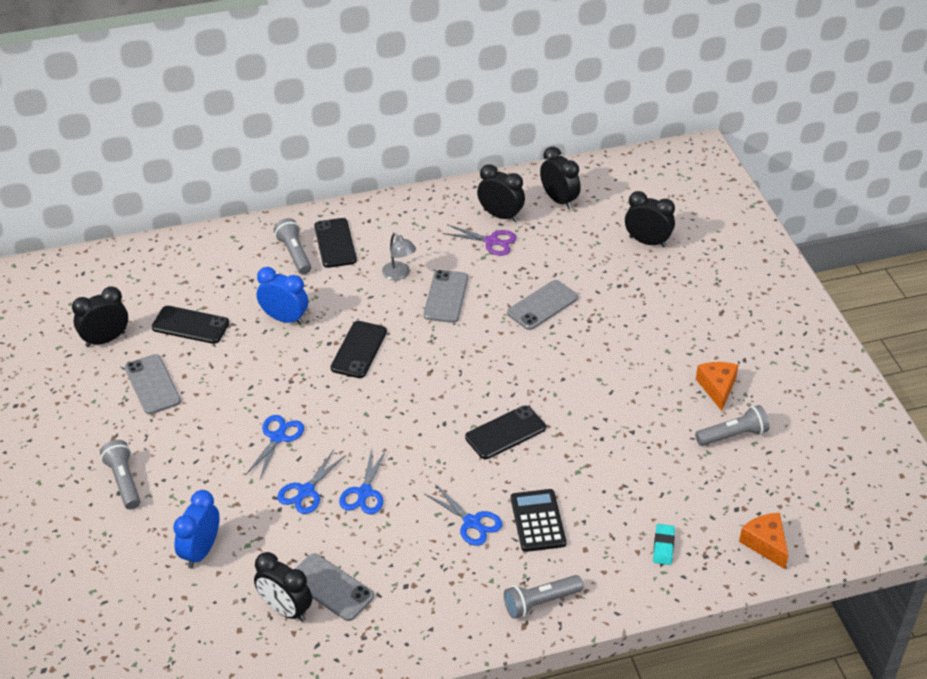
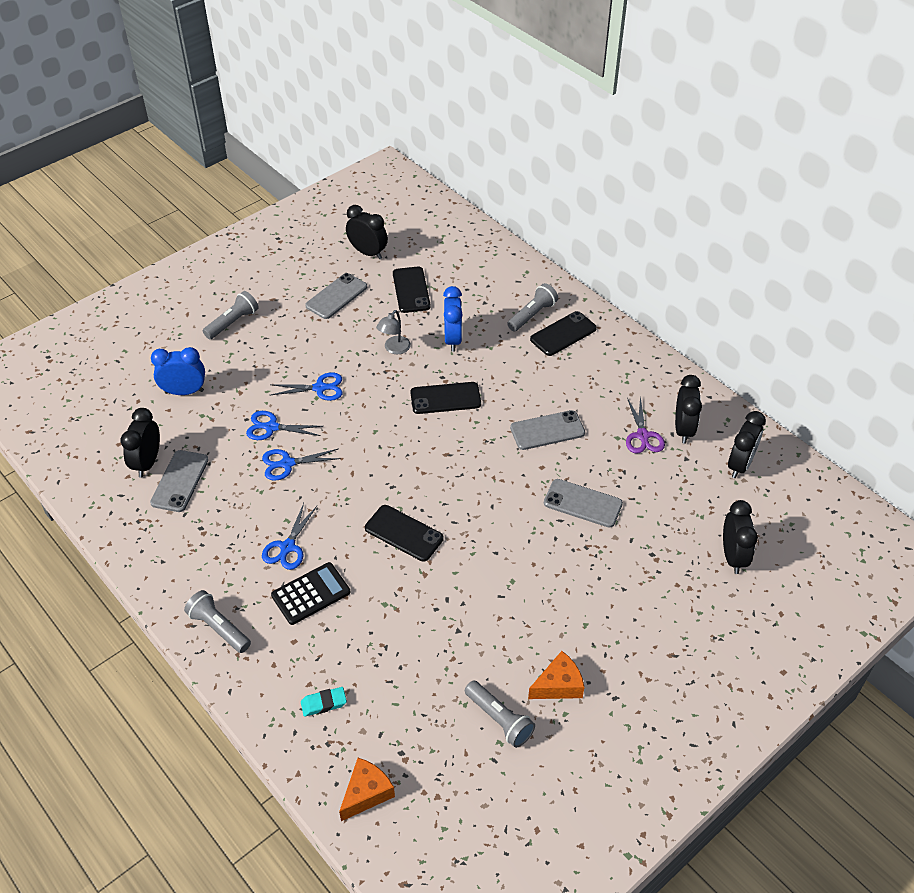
camera: 65 degrees right, 5 degrees up
grey lamp [382,233,416,280] -> grey lamp moved to [376,310,411,354]

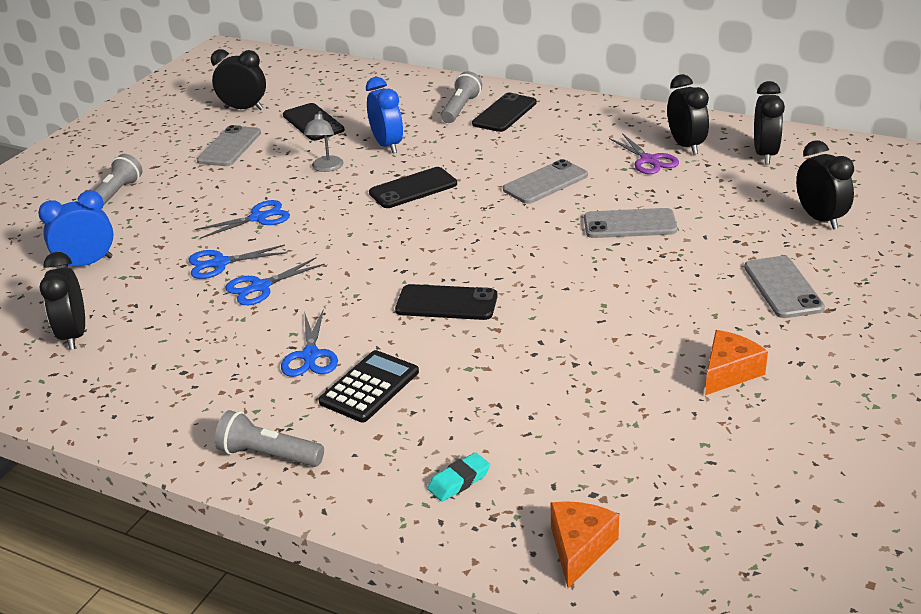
camera: 20 degrees left, 15 degrees down
grey phone [150,450,209,512] -> grey phone moved to [744,256,825,318]
grey flashlight [465,681,535,748] -> none

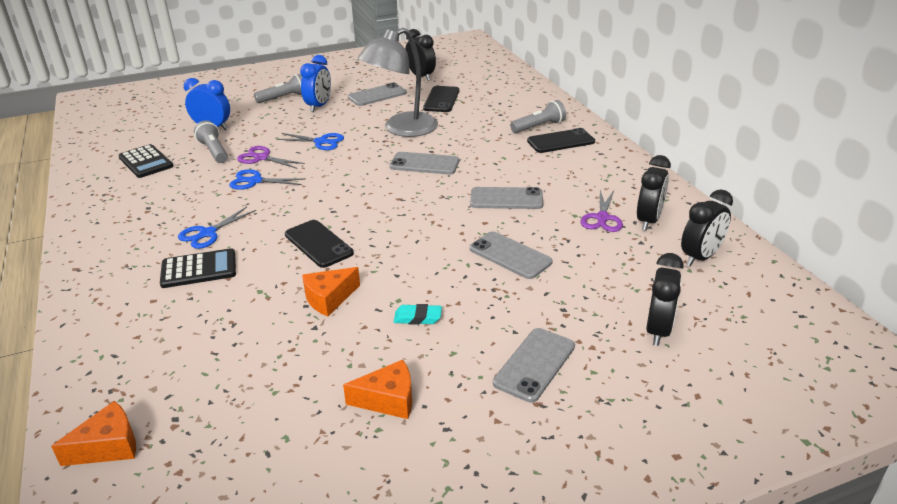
camera: 40 degrees right, 0 degrees up
black clock [40,252,85,350] -> black calculator [118,144,173,178]
blue scissors [188,245,287,279] -> purple scissors [237,146,305,169]
grey flashlight [215,410,324,467] -> grey flashlight moved to [194,120,228,163]
grey lamp [303,111,343,172] -> grey lamp [358,28,438,137], size x2.21
blue clock [366,77,403,154] -> blue clock moved to [300,55,331,112]
black phone [369,167,457,208] -> grey phone [390,152,459,174]
turquoise eraser [427,452,490,502] -> turquoise eraser moved to [394,304,442,325]
none -> orange cheese [302,267,360,317]

